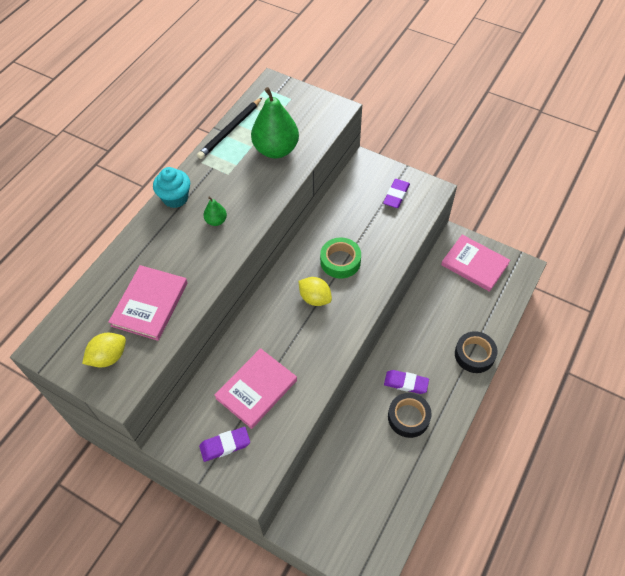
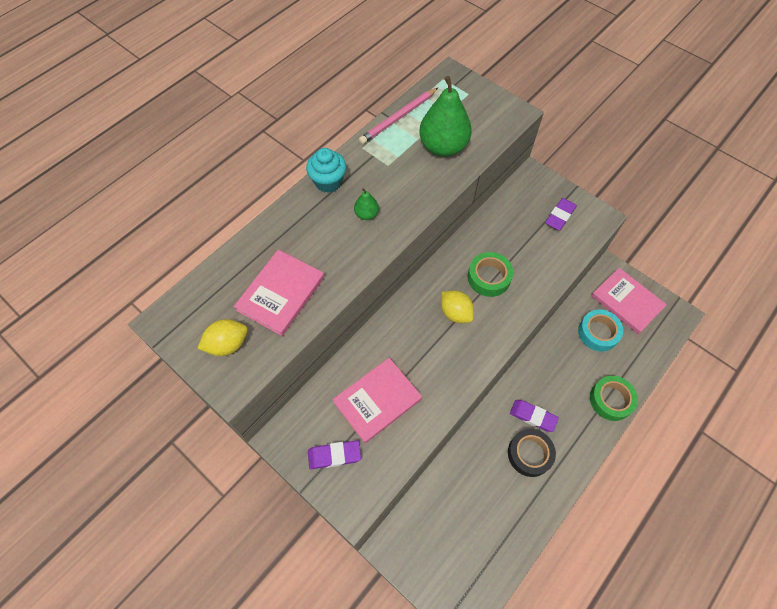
camera: 10 degrees right, 5 degrees up
black pencil [197,98,262,159] -> pink pencil [359,88,438,144]
black tape [455,331,497,373] -> green tape [590,376,638,421]
none -> turquoise tape [578,309,623,351]

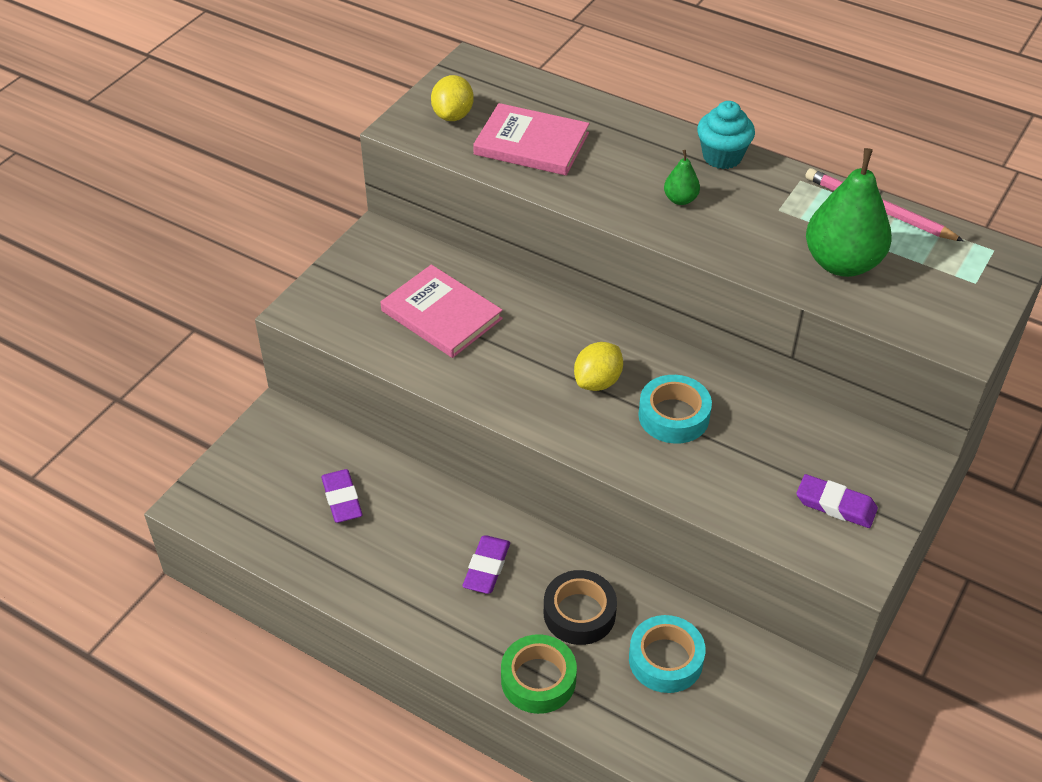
camera: 80 degrees right, 15 degrees down
yellow lemon [197,319,248,356] -> yellow lemon turned 45 degrees clockwise [431,75,474,121]
purple eraser [308,440,361,469] -> purple eraser moved to [321,469,363,523]
green tape [468,252,513,297] -> turquoise tape [638,375,712,444]
black tape [508,429,556,477] -> black tape moved to [544,570,617,645]
pink book [591,268,667,334] -> none

